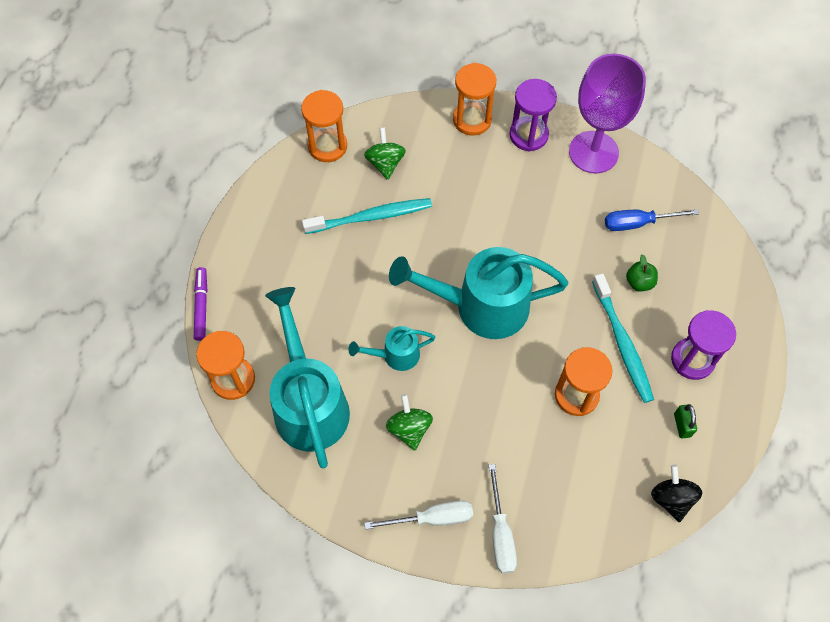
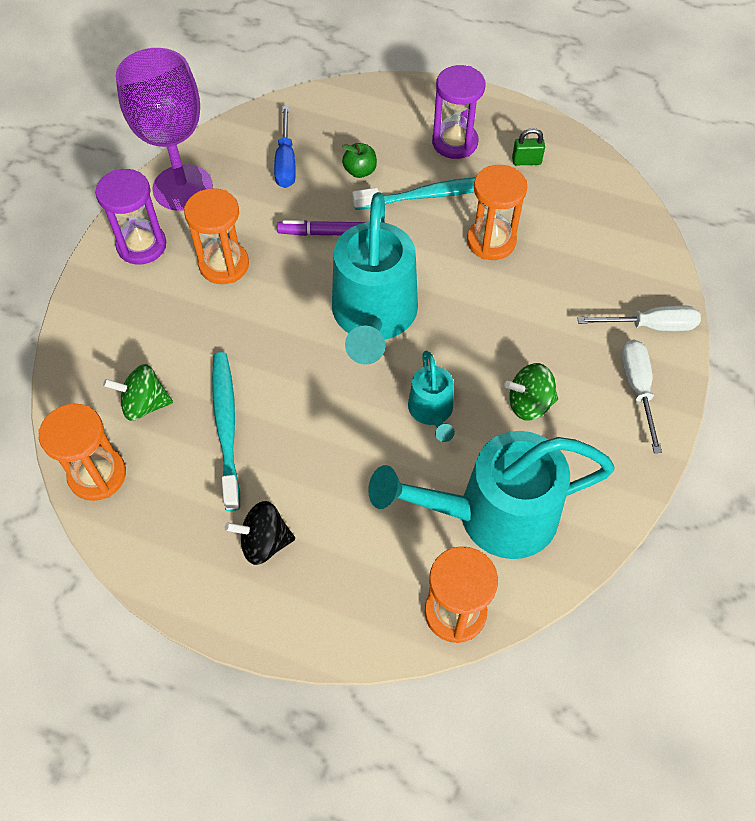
camera: 85 degrees left, 5 degrees down
purple marker [194,267,207,341] -> purple marker moved to [277,220,366,236]
orange hourglass [453,63,496,136] -> orange hourglass moved to [184,188,249,284]
black spinning top [651,464,702,522] -> black spinning top moved to [225,501,295,565]

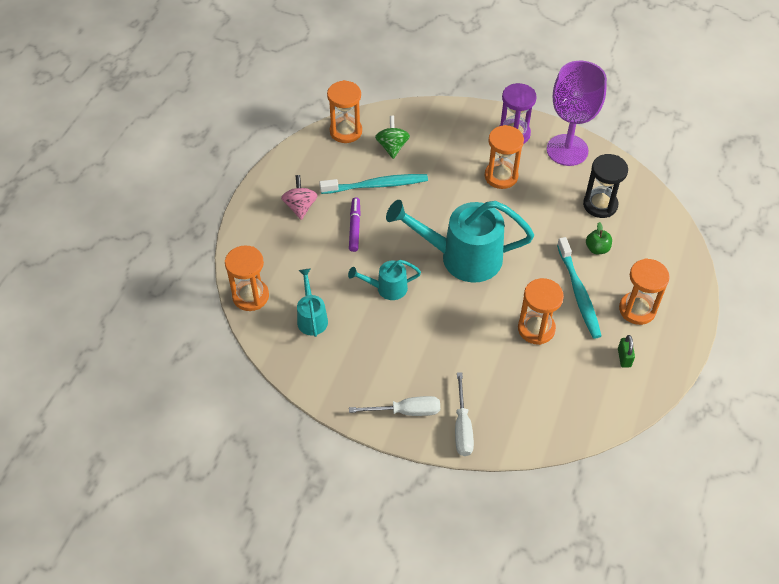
camera: 90 degrees right, 5 degrees down
black spinning top [225,501,295,565] -> pink spinning top [281,175,318,220]
blue screwdriver [274,106,296,188] -> black hourglass [583,154,628,218]
purple marker [277,220,366,236] -> purple marker moved to [349,197,361,252]
turquoise watering can [368,431,615,559] -> turquoise watering can [297,269,328,337], size x0.49
purple hourglass [432,65,486,159] -> orange hourglass [619,258,670,325]
green spinning top [504,363,558,421] -> none

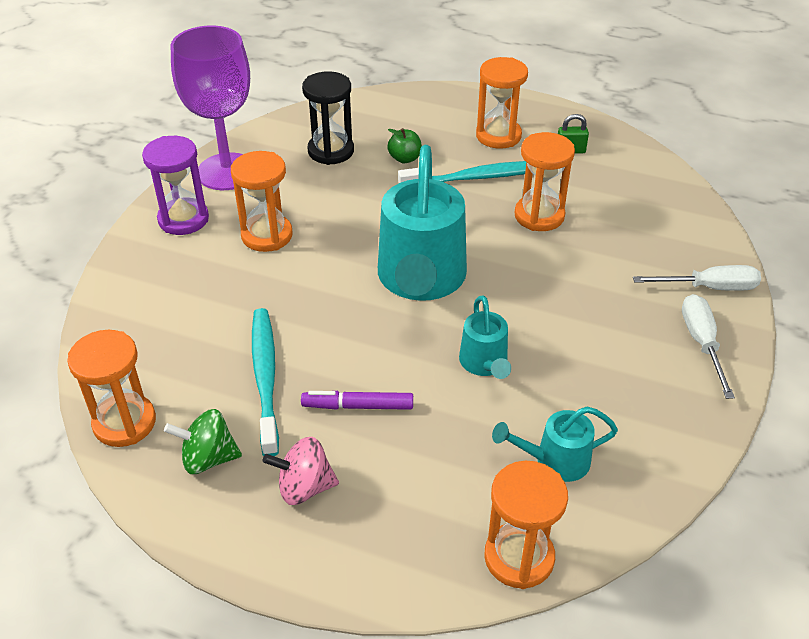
camera: 90 degrees left, 10 degrees down
green spinning top [375,116,410,159] -> green spinning top moved to [164,409,242,474]

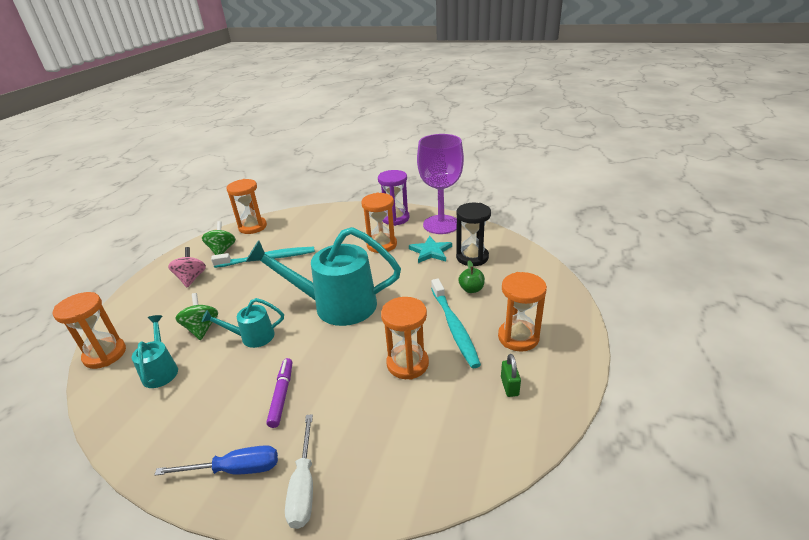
camera: 90 degrees right, 10 degrees down
purple marker [301,391,413,410] -> purple marker moved to [266,358,292,428]
white screwdriver [682,294,735,399] -> blue screwdriver [154,445,278,476]
none -> green spinning top [175,293,218,340]
none -> turquoise star [409,236,452,263]

